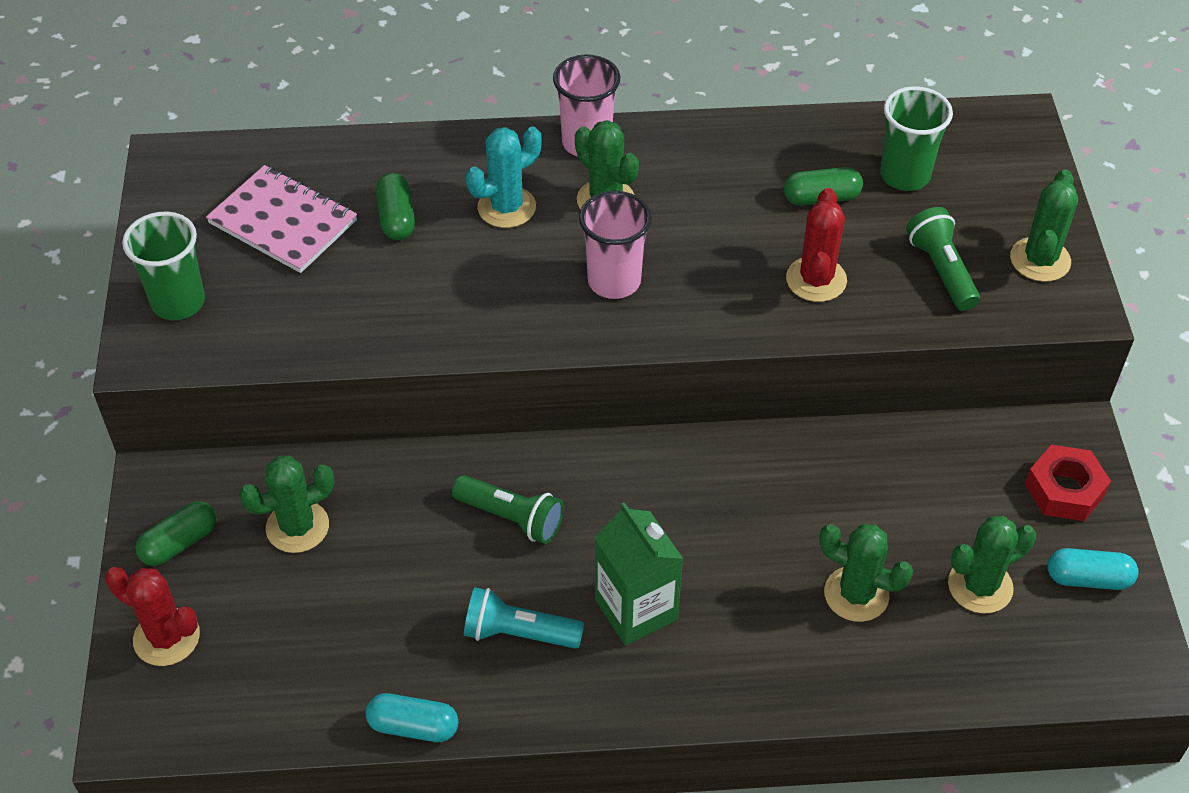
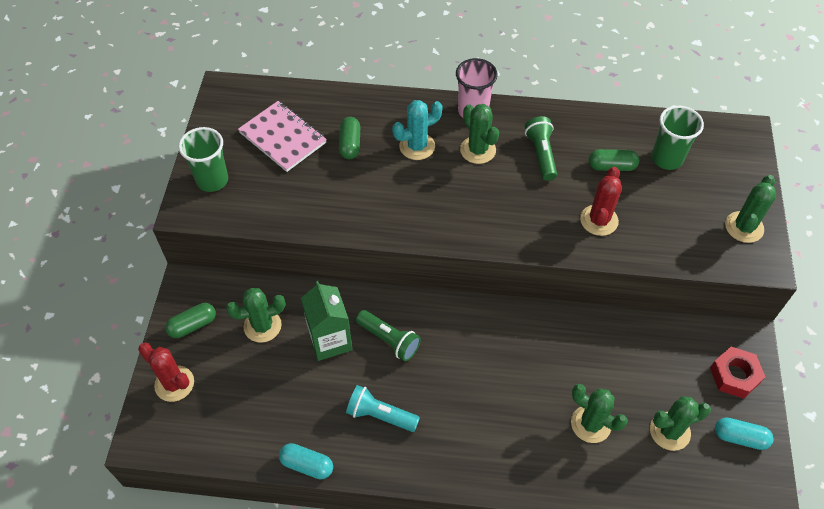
camera: 10 degrees right, 5 degrees up
pink cup [579,191,652,299] -> none
green carton [595,502,683,646] -> green carton moved to [301,281,352,361]
green flashlight [906,207,980,311] -> green flashlight moved to [525,116,557,181]

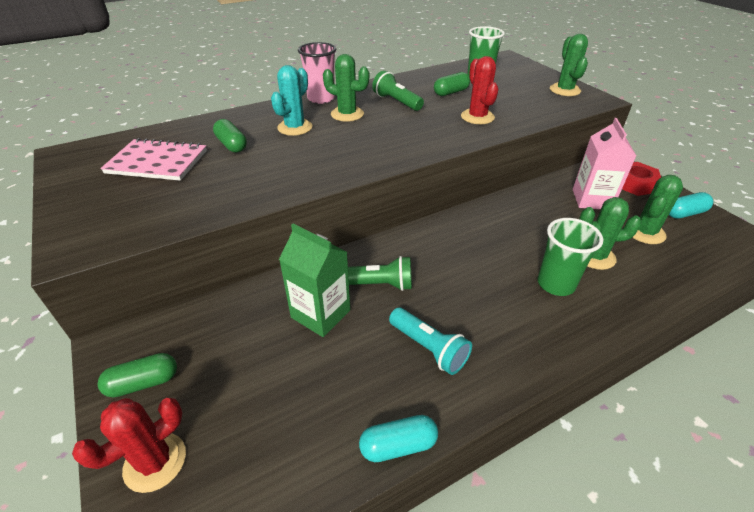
camera: 35 degrees left, 15 degrees down
red cactus [138,342,194,402] -> red cactus turned 45 degrees counterclockwise [72,398,186,493]
green capsule [165,303,216,338] -> green capsule turned 45 degrees clockwise [98,353,177,398]
green cup [178,127,228,192] -> green cup moved to [537,218,603,296]
green cactus [226,288,286,343] -> none
turquoise flashlight [346,385,420,432] -> turquoise flashlight turned 120 degrees counterclockwise [389,308,472,375]
none -> pink carton [573,118,636,209]

